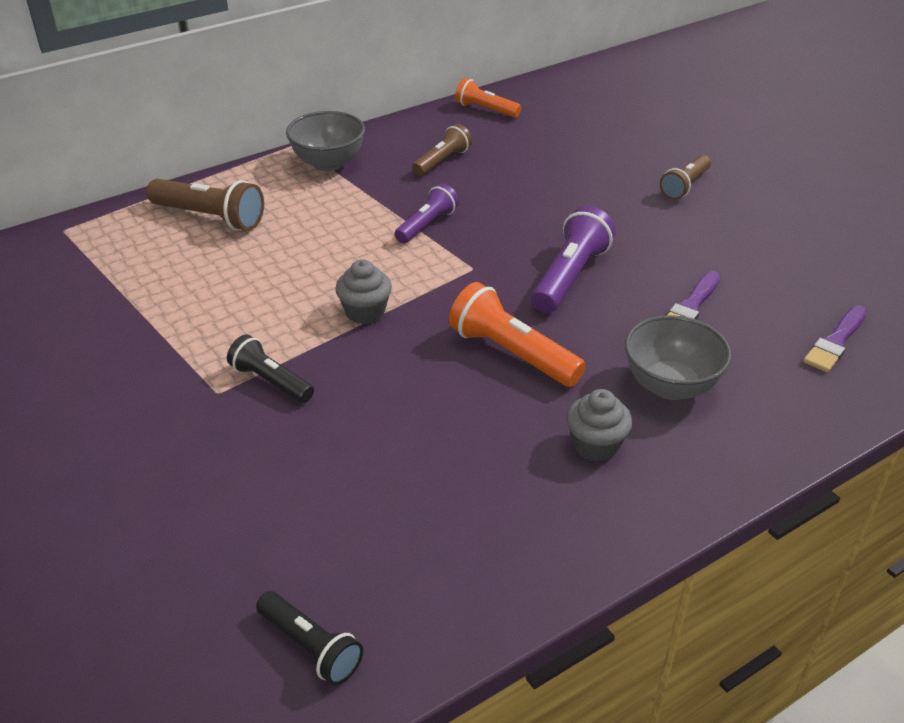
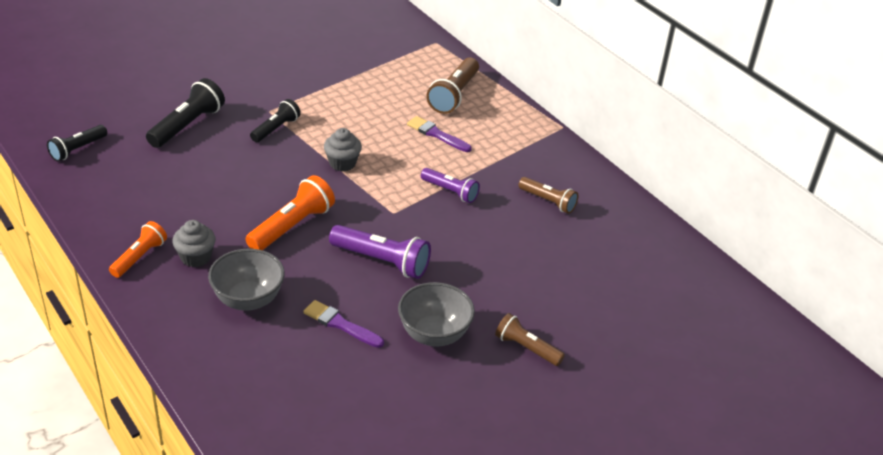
camera: 85 degrees right, 0 degrees up
grey bowl [286,111,365,171] -> grey bowl moved to [398,282,475,347]
orange flashlight [455,78,521,118] -> orange flashlight moved to [109,221,167,278]
purple brush [804,305,867,372] -> purple brush moved to [407,116,472,152]
none -> black flashlight [146,78,225,148]

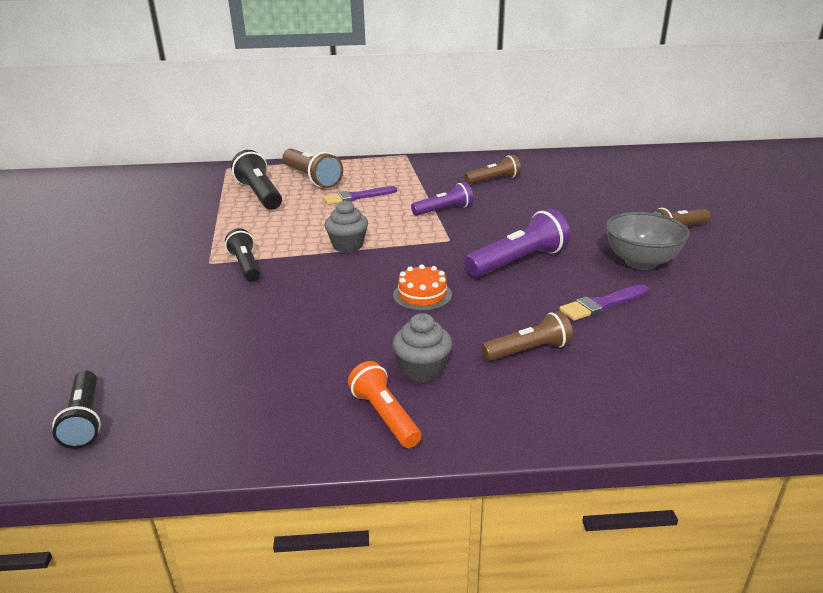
camera: 55 degrees left, 10 degrees down
black flashlight [146,78,225,148] -> black flashlight moved to [231,150,282,210]
grey bowl [208,249,285,311] -> brown flashlight [481,311,573,361]
orange flashlight [246,175,335,250] -> orange cake [393,264,452,311]

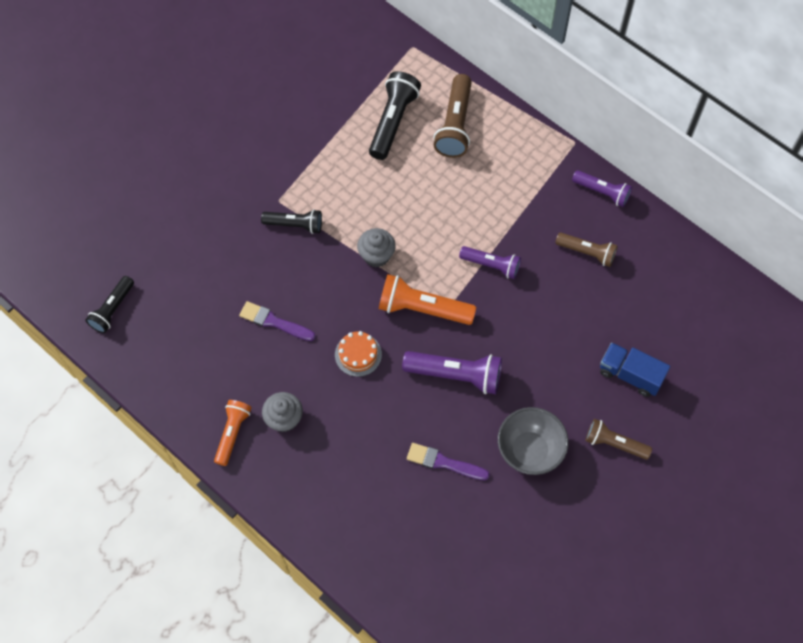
camera: 45 degrees right, 35 degrees up
black flashlight [225,228,260,282] -> black flashlight turned 75 degrees clockwise [261,209,322,234]
purple brush [323,186,397,205] -> purple brush moved to [239,301,316,341]
brown flashlight [481,311,573,361] -> none
none -> orange flashlight [379,274,476,325]
none -> purple flashlight [572,170,632,207]
none -> blue truck [600,343,670,397]

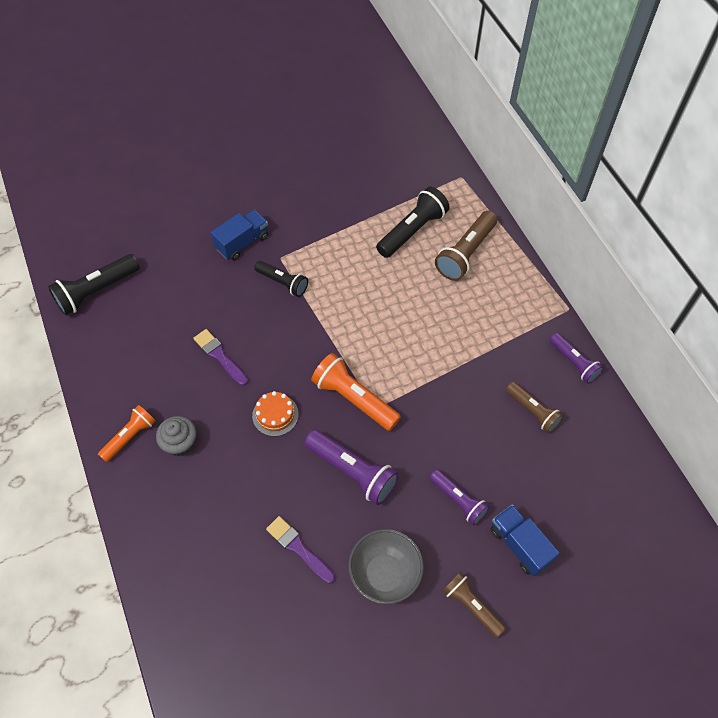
camera: 25 degrees right, 5 degrees down
black flashlight [86,276,134,333] -> black flashlight [48,254,140,316], size x1.55
grey cupcake [357,228,396,267] -> none
purple flashlight [459,246,521,279] -> purple flashlight moved to [429,469,490,525]
none -> blue truck [211,210,268,260]

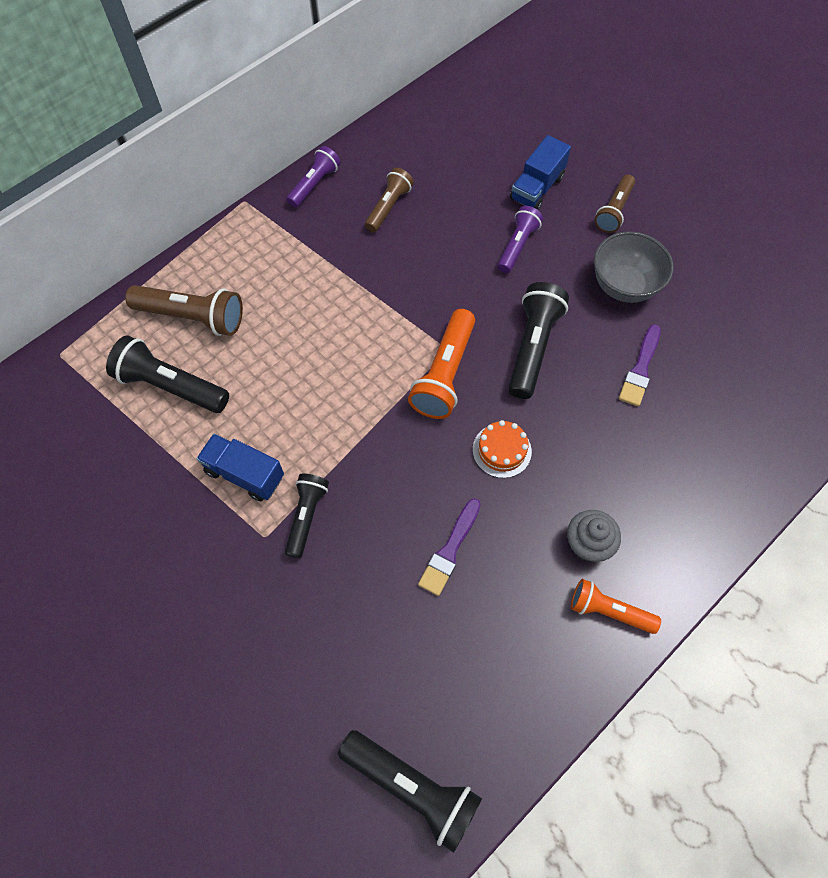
camera: 110 degrees left, 5 degrees up
blue truck [211,210,268,260] -> blue truck moved to [196,434,284,501]
purple flashlight [304,430,399,505] -> black flashlight [508,282,569,399]

